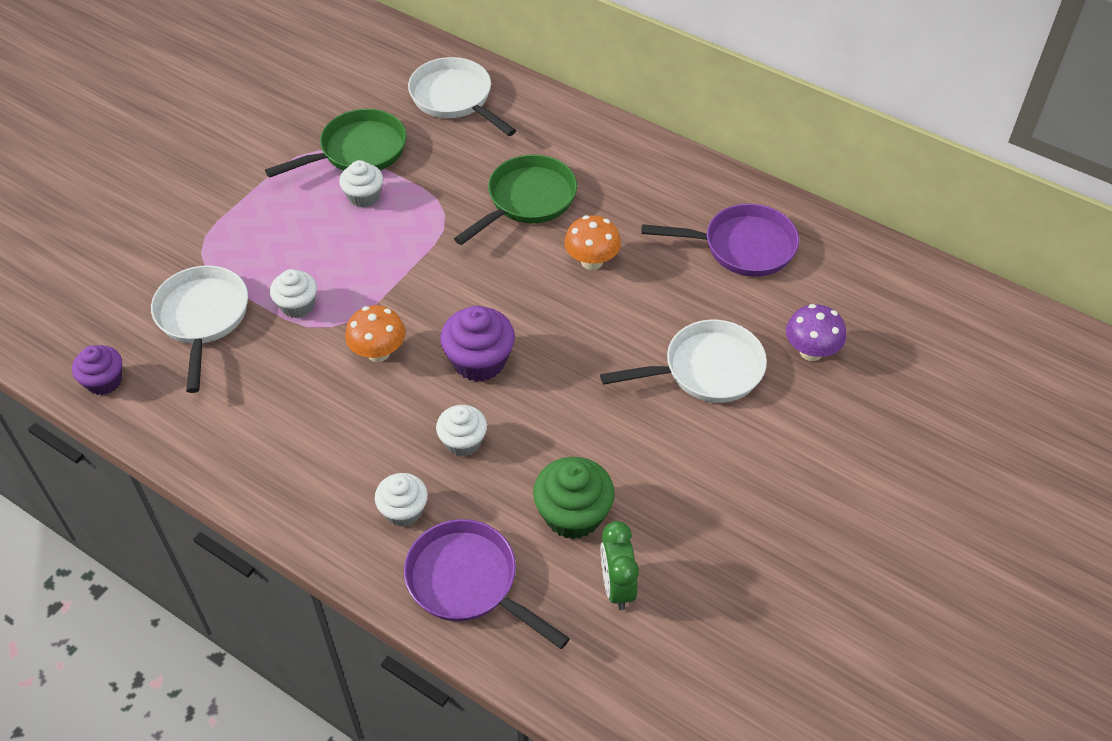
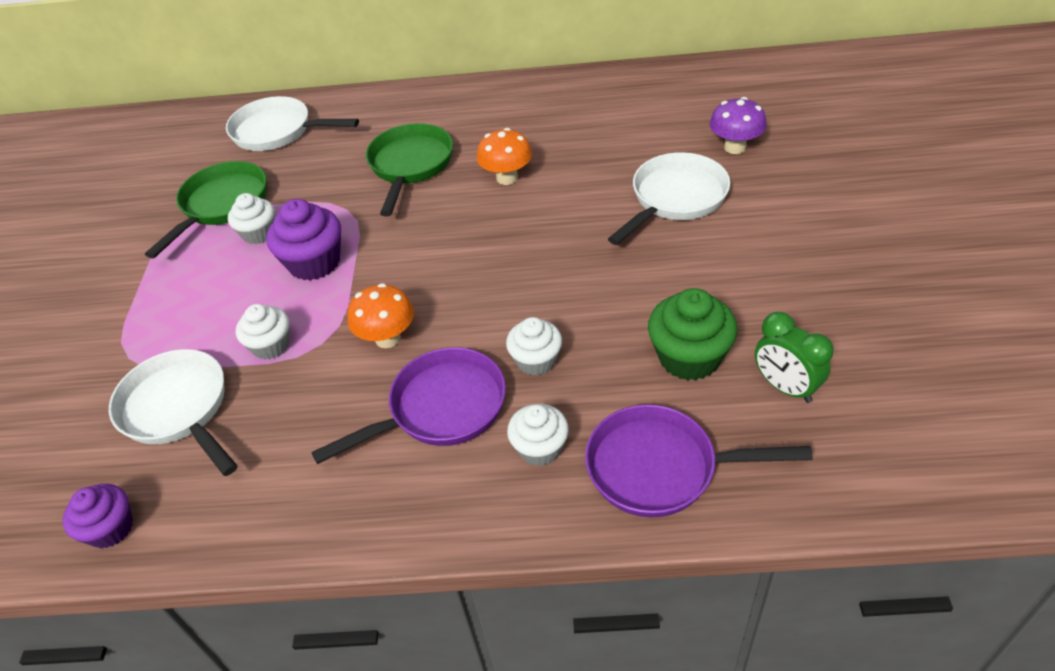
camera: 30 degrees left, 5 degrees down
purple cupcake [440,306,515,382] -> purple cupcake moved to [266,199,341,280]
purple pan [641,204,799,277] -> purple pan moved to [311,347,506,464]

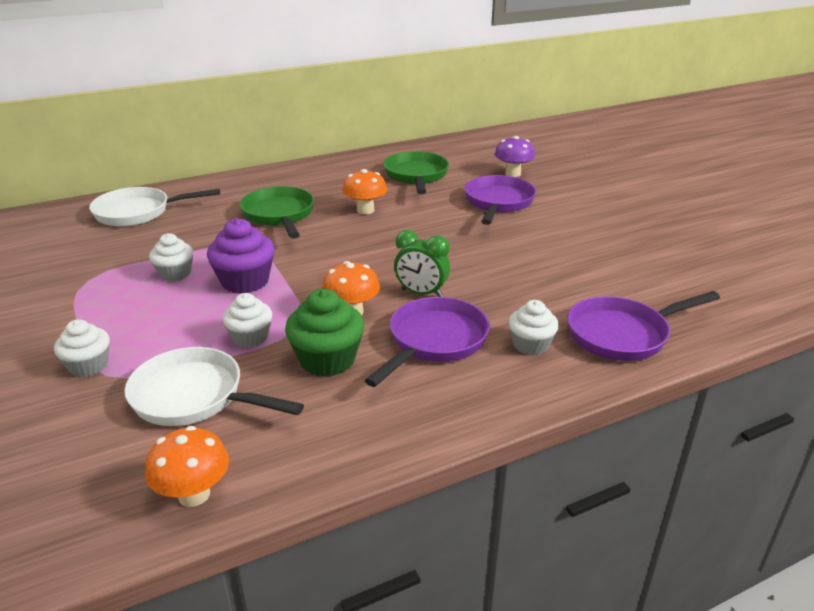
camera: 30 degrees left, 15 degrees down
purple cupcake [63,484,133,548] -> orange mushroom [145,426,229,507]
green pan [145,161,267,259] -> green pan moved to [383,151,449,194]
white cupcake [506,317,562,376] -> white cupcake moved to [54,319,110,377]
white pan [608,152,730,245] -> purple pan [464,175,536,225]
green cupcake [648,288,737,381] -> green cupcake moved to [285,289,364,377]
green clock [755,312,834,403] -> green clock moved to [394,230,450,297]

